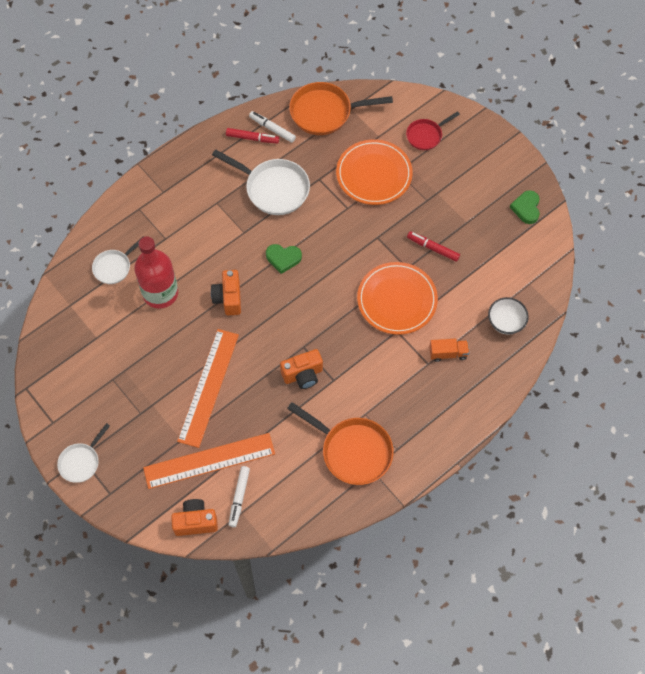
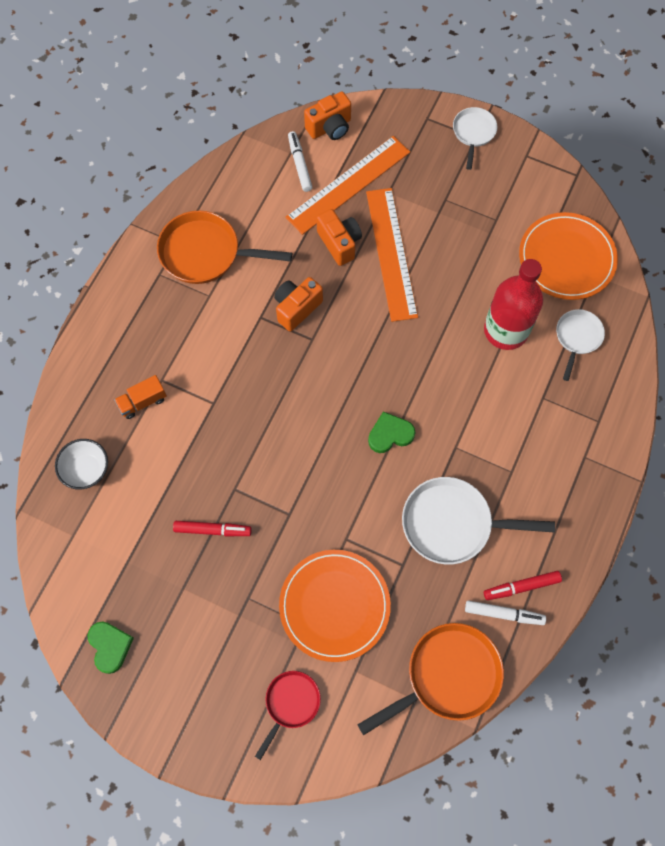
camera: 155 degrees right, 5 degrees up
orange camera [211,270,241,316] -> orange camera moved to [317,209,362,266]
orange plate [357,262,438,335] -> orange plate moved to [519,212,618,300]

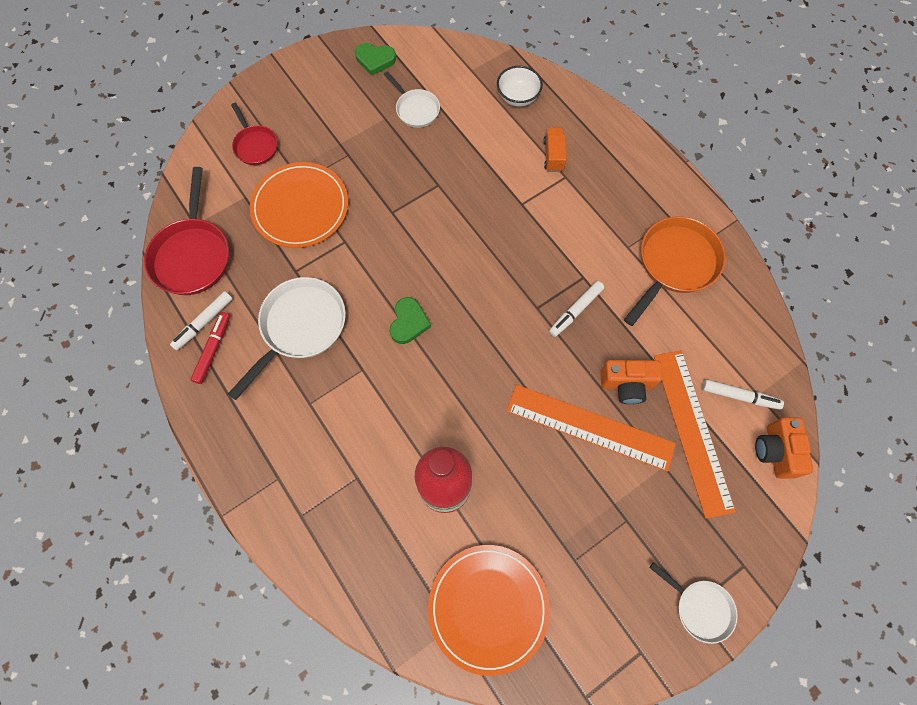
camera: 120 degrees right, 0 degrees up
red marker [173,521,252,536] -> none
orange camera [274,277,323,332] -> white marker [549,281,604,337]
orange pan [357,623,504,735] -> red pan [144,167,229,295]
white pan [556,309,605,381] -> white pan moved to [384,71,440,128]

